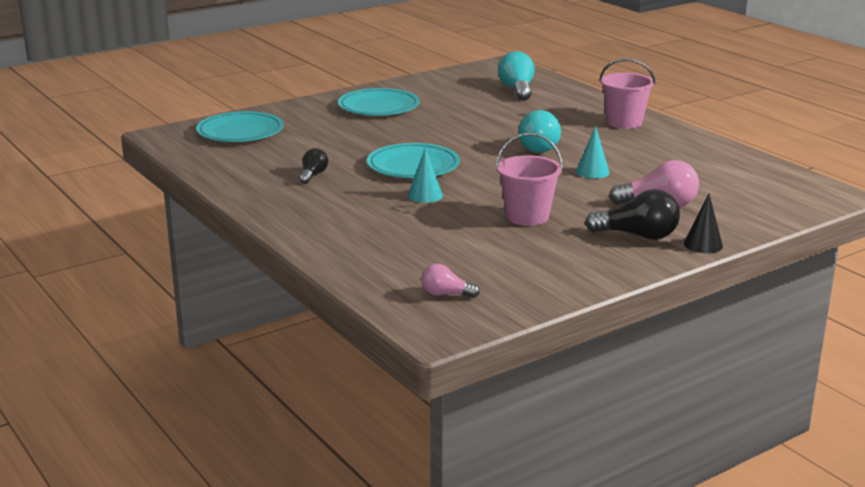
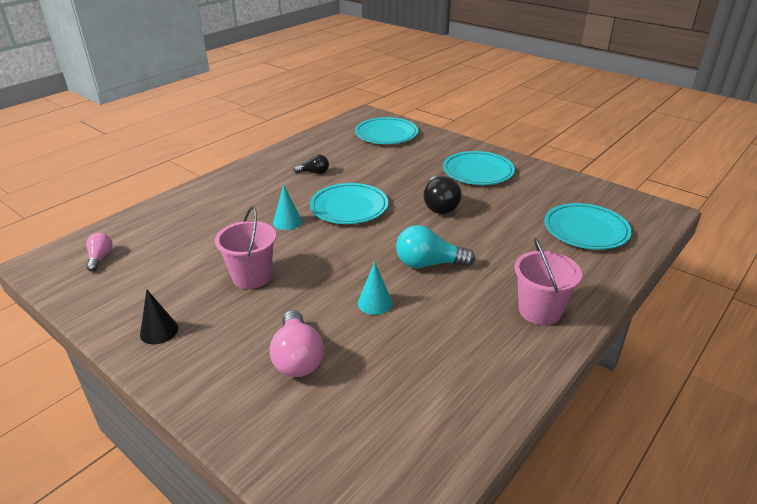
camera: 75 degrees right, 10 degrees up
turquoise light bulb [498,51,535,101] -> turquoise plate [544,203,632,250]
black light bulb [585,189,680,240] -> black light bulb moved to [423,176,462,214]
black cone [684,193,723,253] -> black cone moved to [140,289,178,344]

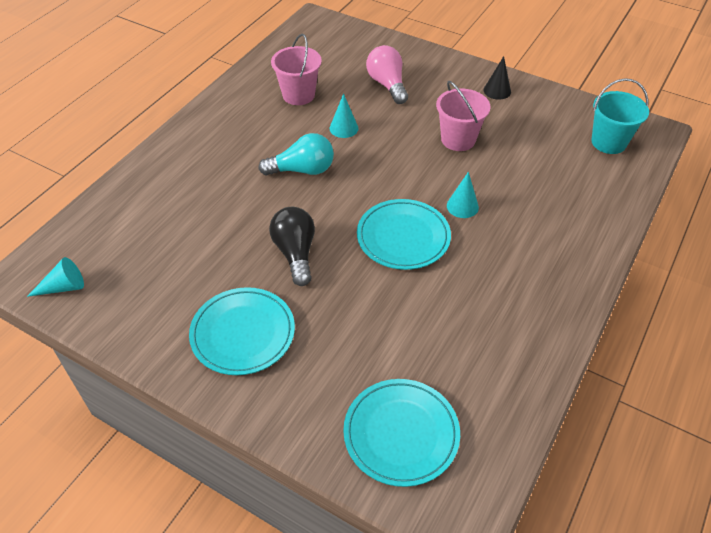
camera: 170 degrees right, 15 degrees up
pink light bulb [86,233,113,272] -> turquoise bucket [591,78,649,154]
black light bulb [293,154,329,174] -> none
pink bucket [515,238,582,325] -> pink bucket moved to [271,34,322,105]
turquoise plate [544,203,632,250] -> none
none -> turquoise cone [27,257,84,297]

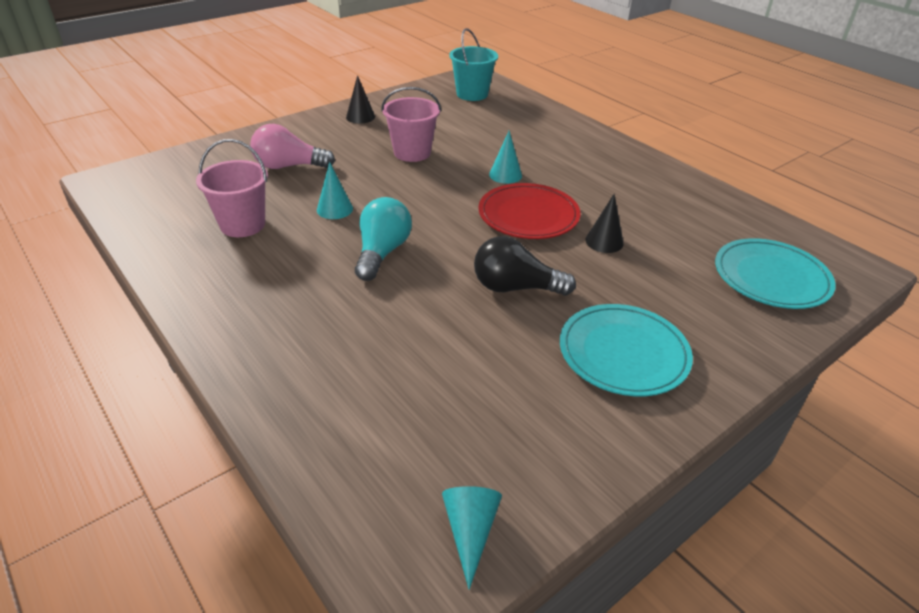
camera: 70 degrees left, 10 degrees down
turquoise plate [357,199,451,270] -> red plate [479,183,581,239]
none -> black cone [585,194,624,253]

